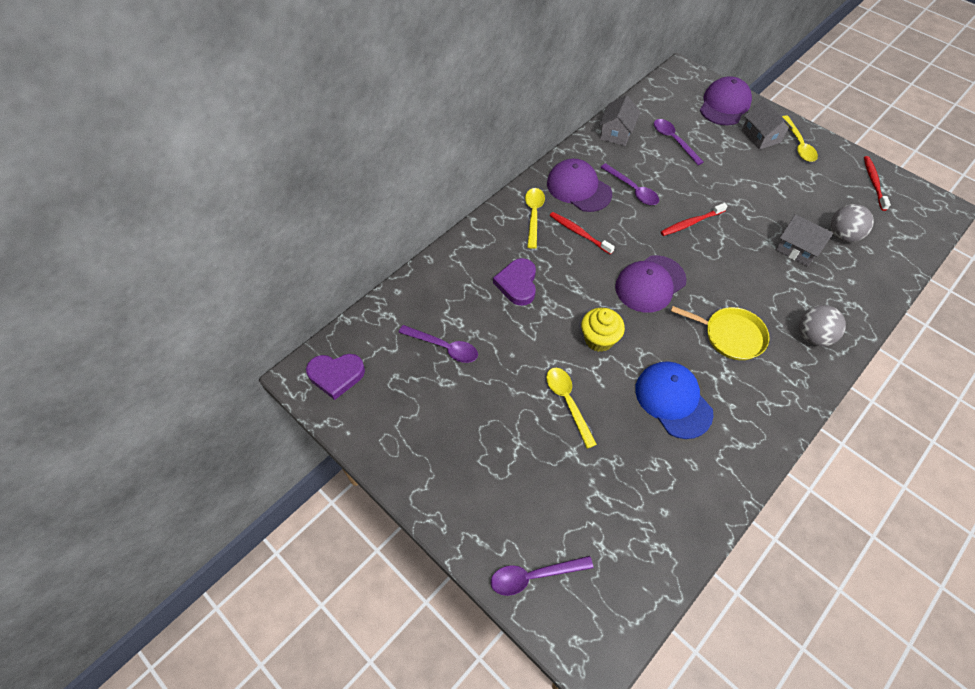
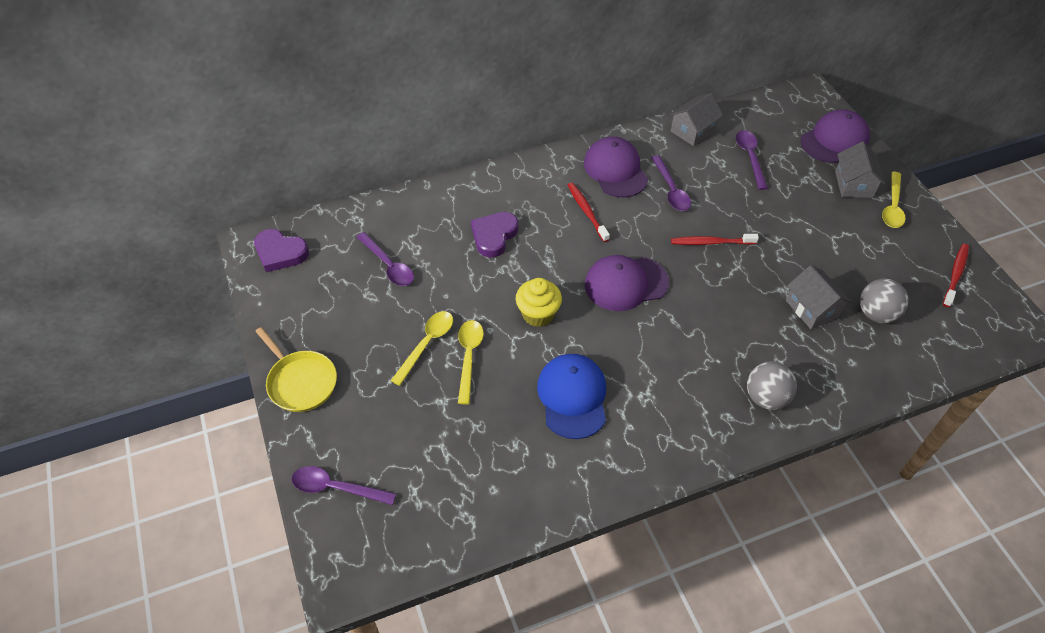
camera: 25 degrees right, 5 degrees down
yellow spoon [525,188,545,249] -> yellow spoon moved to [391,311,453,386]
yellow pan [671,306,769,360] -> yellow pan moved to [255,327,337,412]

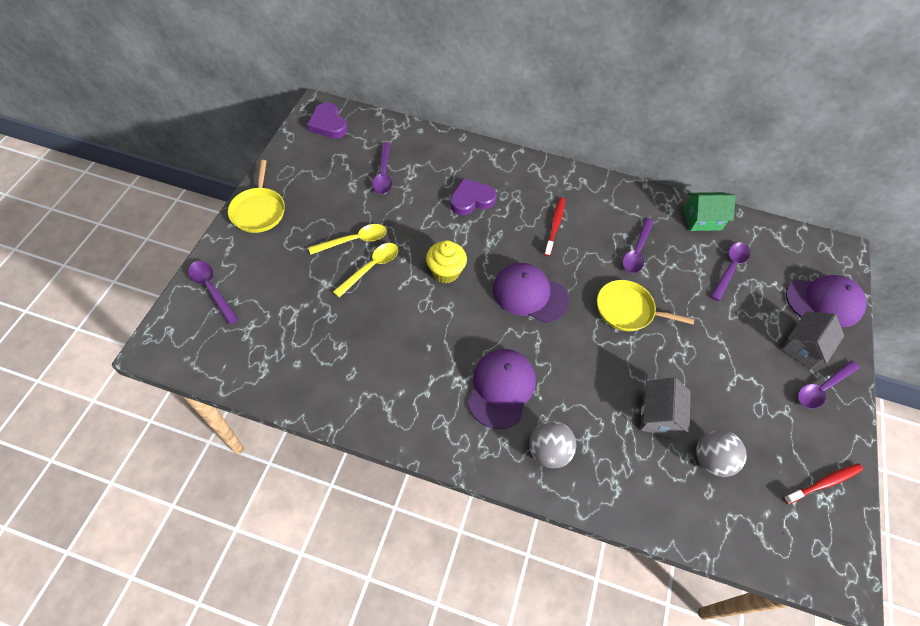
camera: 35 degrees right, 5 degrees up
blue cap [537,354,606,439] -> none
purple cap [584,137,648,198] -> purple cap moved to [468,349,536,429]
grey house [670,93,723,146] -> green house [683,192,736,231]
red toothbrush [671,234,759,245] -> yellow pan [597,280,694,331]
yellow spoon [882,172,905,228] -> purple spoon [798,360,860,409]

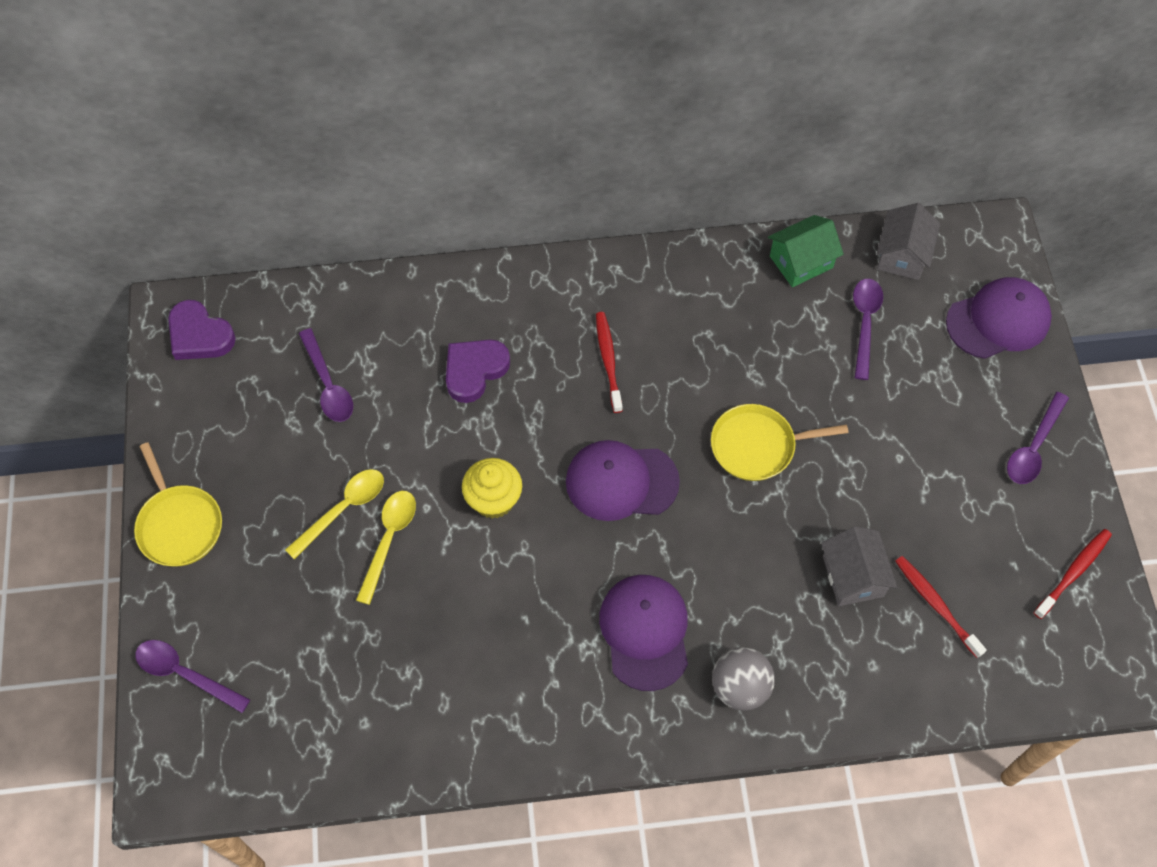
camera: 20 degrees left, 5 degrees up
purple spoon [622,218,654,273] -> none
grey ball [696,429,747,477] -> red toothbrush [895,556,987,658]
grey house [781,311,844,369] -> grey house moved to [877,203,940,280]

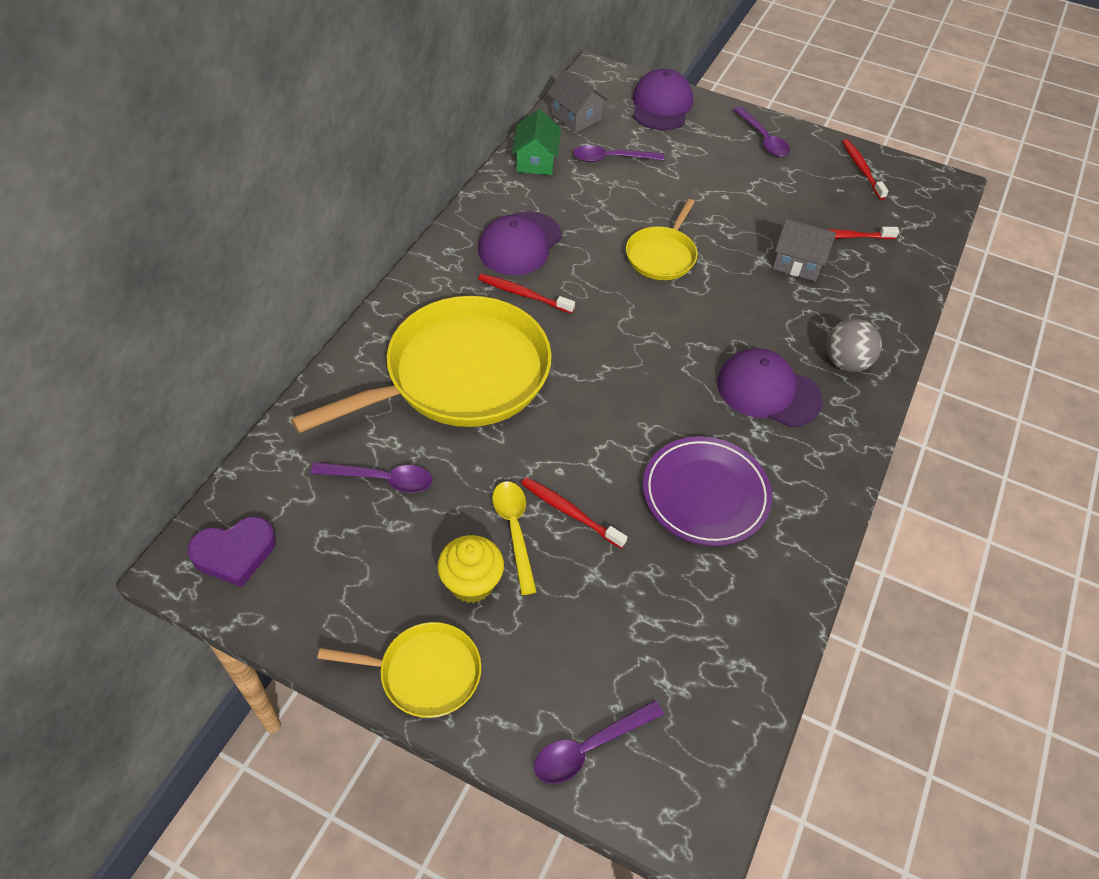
camera: 60 degrees left, 10 degrees down
yellow spoon [356,491,416,605] -> red toothbrush [521,477,627,548]
purple heart [446,340,510,403] -> yellow pan [291,296,552,433]
yellow cupcake [462,458,522,519] -> yellow cupcake moved to [437,535,504,603]
purple cap [566,440,680,521] -> purple cap moved to [478,211,562,275]
purple spoon [853,279,883,380] -> purple spoon turned 45 degrees counterclockwise [573,145,665,162]
none -> purple plate [643,436,772,546]

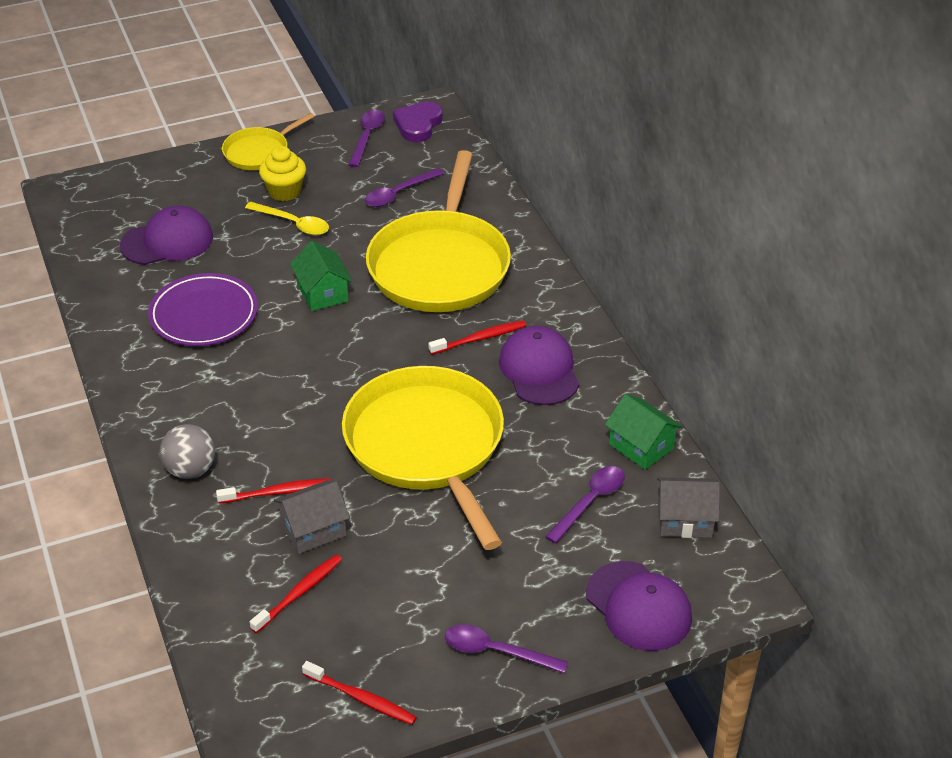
camera: 135 degrees right, 10 degrees down
red toothbrush [521,477,627,548] -> red toothbrush moved to [216,478,331,504]
purple spoon [534,700,664,784] -> purple spoon moved to [348,110,385,167]
yellow pan [626,199,698,280] -> yellow pan [342,366,504,550], size x2.03
purple cap [717,348,823,427] -> purple cap moved to [120,206,213,265]
none -> green house [290,241,353,311]

